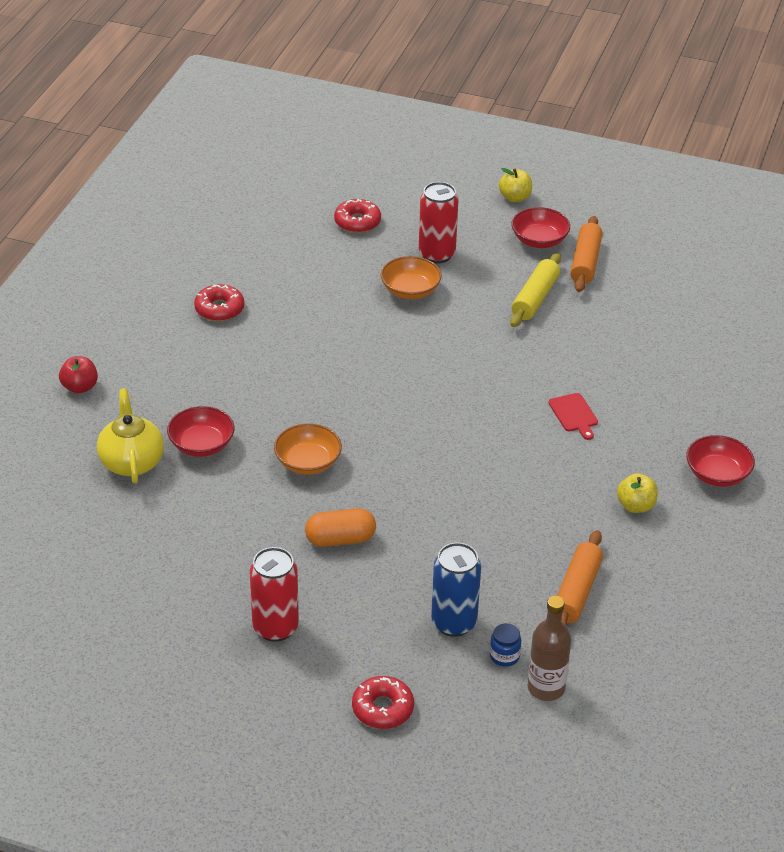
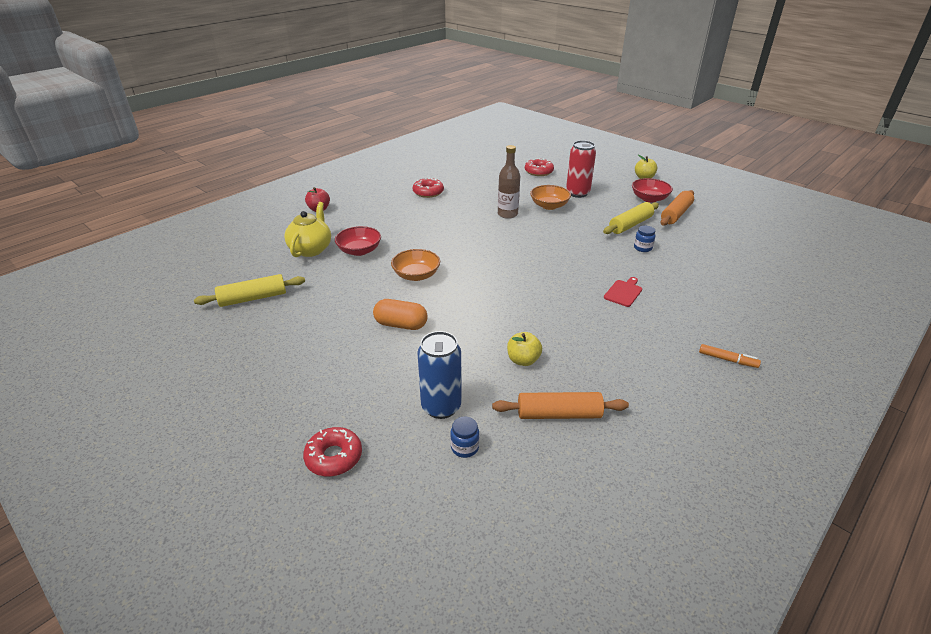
camera: 25 degrees right, 5 degrees down
red can [250,547,299,642] -> none
brown bottle [528,596,571,701] -> brown bottle moved to [498,145,520,219]
red cutting board [549,393,598,440] -> red cutting board turned 150 degrees counterclockwise [604,277,642,307]
orange rolling pin [557,530,603,626] -> orange rolling pin turned 45 degrees clockwise [492,392,629,419]
yellow apple [617,473,658,513] -> yellow apple moved to [507,332,542,366]
red bowl [687,435,755,487] -> orange marker [699,344,761,368]
none -> yellow rolling pin [194,274,305,307]
none -> blue jar [634,226,655,252]

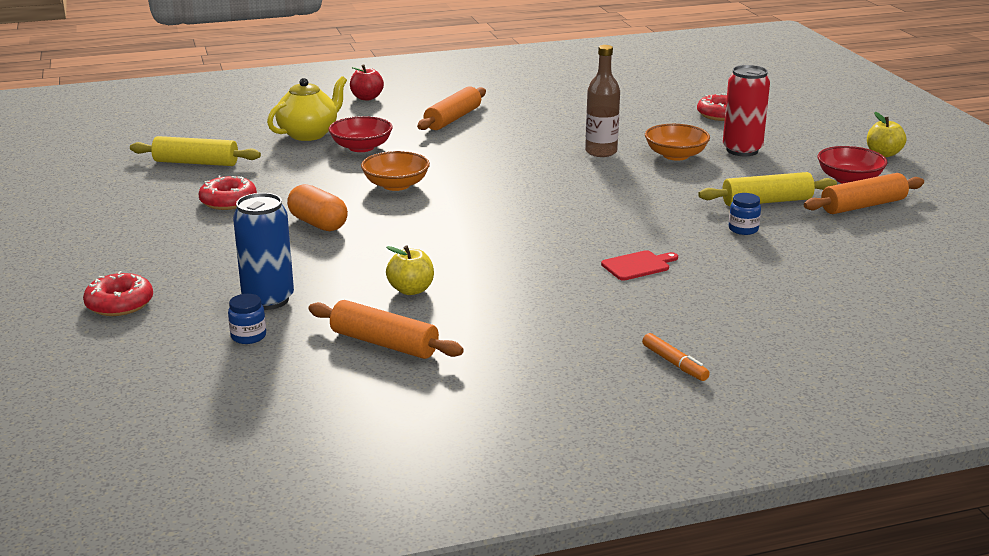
camera: 30 degrees right, 10 degrees down
red donut [413,178,444,198] -> red donut moved to [198,175,257,210]
none -> orange rolling pin [417,86,486,130]

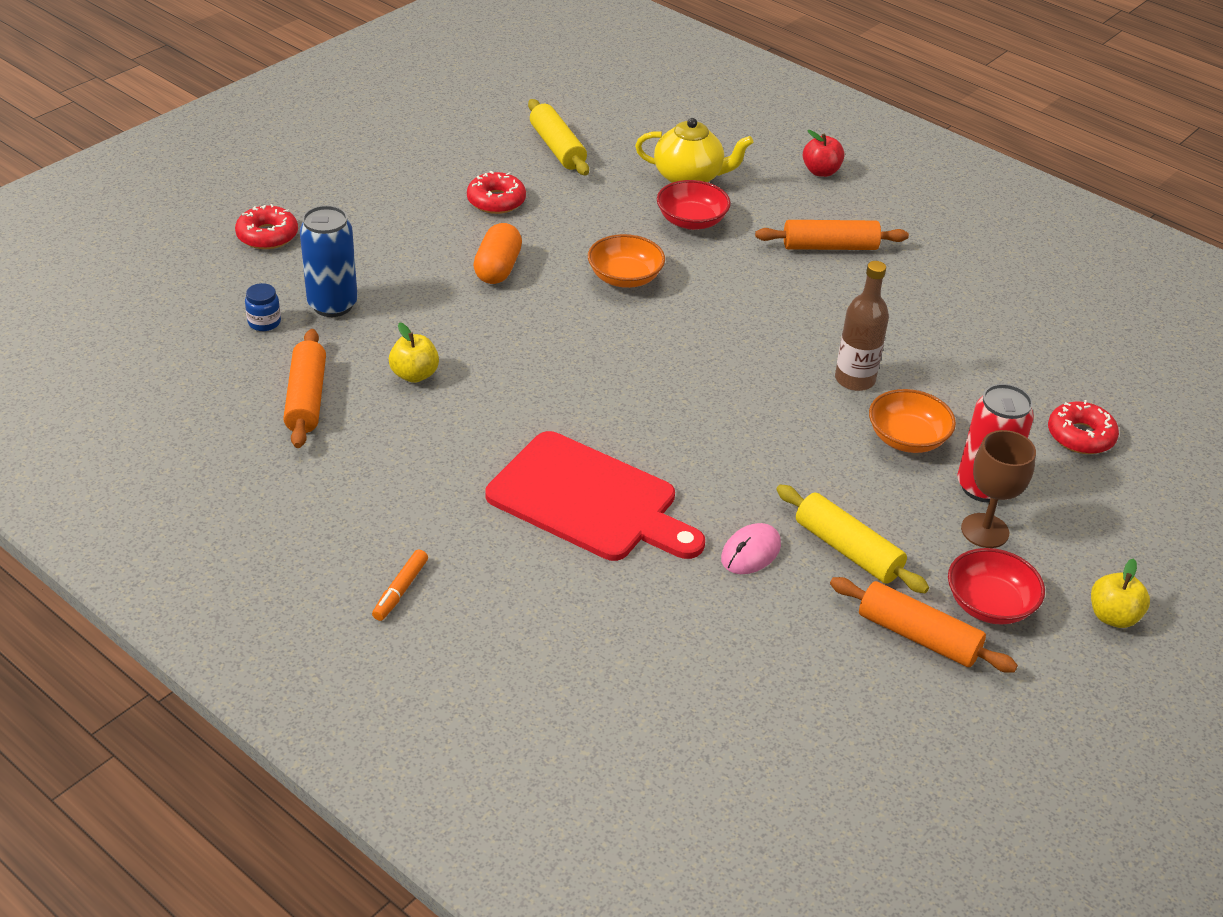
camera: 55 degrees right, 15 degrees up
red cutting board [601,250,678,281] -> red cutting board [485,431,705,561], size x2.42
blue jar [729,193,761,235] -> pink mouse [721,523,781,574]
none -> brown goblet [961,430,1036,548]

